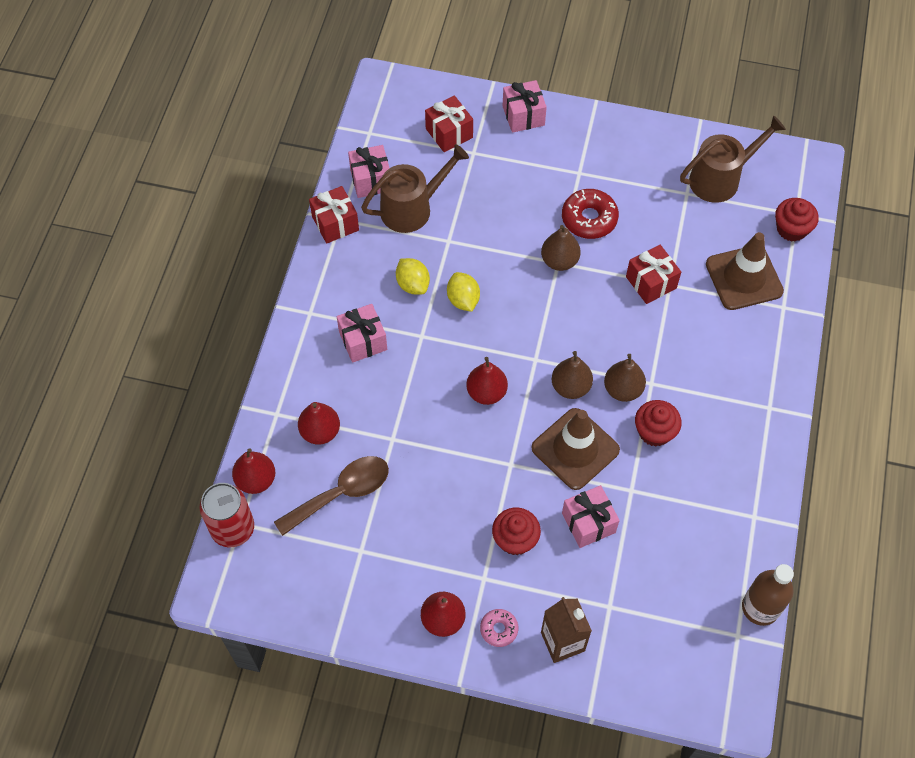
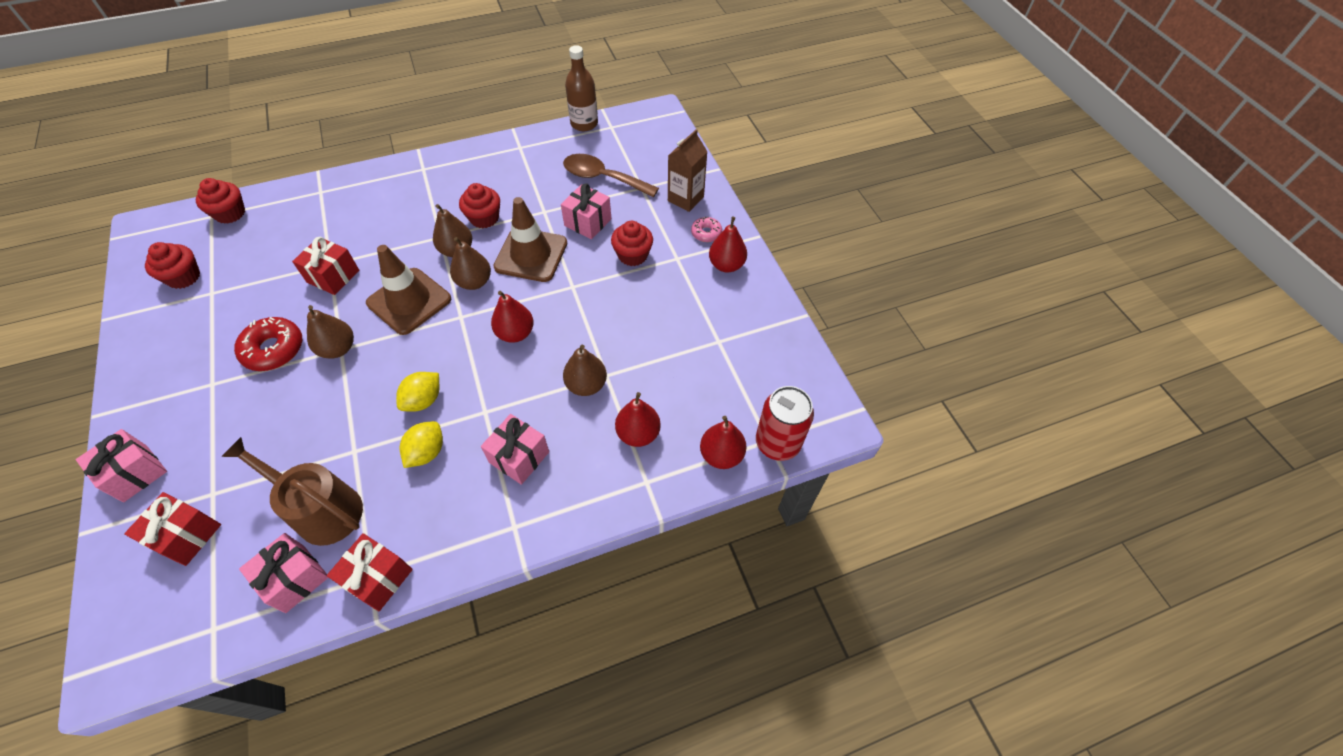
camera: 125 degrees left, 5 degrees down
brown spoon [274,456,389,536] -> brown spoon moved to [563,154,659,197]
brown watering can [680,115,786,203] -> red cupcake [145,242,200,289]
brown traffic cone [706,232,784,310] -> brown traffic cone moved to [366,245,451,335]
none -> brown pear [563,345,607,396]

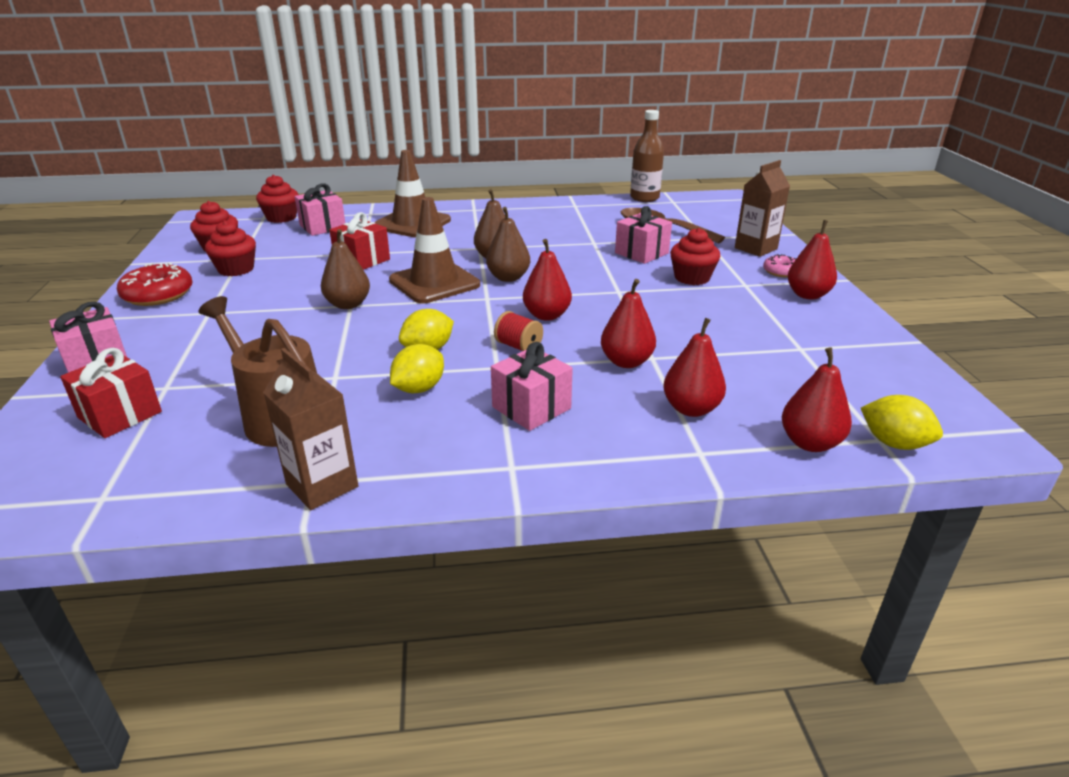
camera: 15 degrees right, 25 degrees down
red donut [234,317,302,371] -> red donut moved to [117,263,193,306]
pink gift [239,533,329,613] -> pink gift moved to [295,183,345,236]
red gift [327,533,413,611] -> brown carton [263,348,358,510]
red cupcake [459,183,500,228] -> red cupcake moved to [205,220,256,276]
brown traffic cone [493,197,567,282] -> brown traffic cone moved to [374,150,451,238]
brown pear [563,345,607,396] -> red pear [601,279,656,368]
red can [756,386,814,461] -> yellow lemon [861,395,943,450]
none -> red spool [494,311,543,351]

